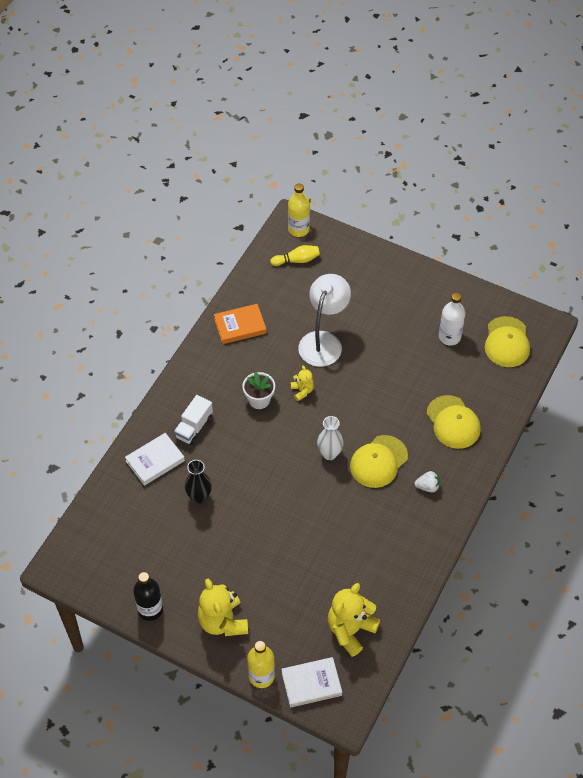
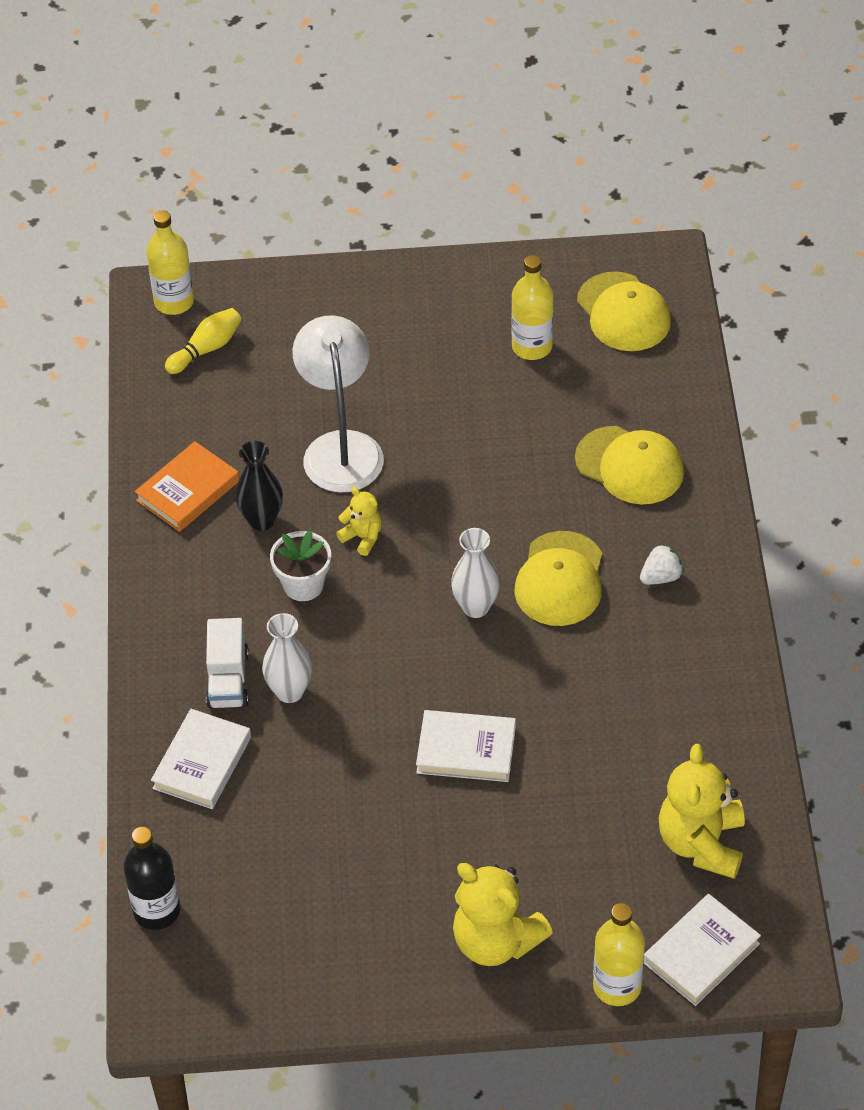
camera: 30 degrees left, 5 degrees down
black bottle [133,572,163,621] -> black bottle moved to [124,827,180,930]
black vase [185,460,212,503] -> black vase moved to [235,441,283,531]
white bottle [439,293,465,346] -> yellow bottle [511,255,553,360]
none -> white vase [262,613,312,703]
none -> white book [416,710,516,782]

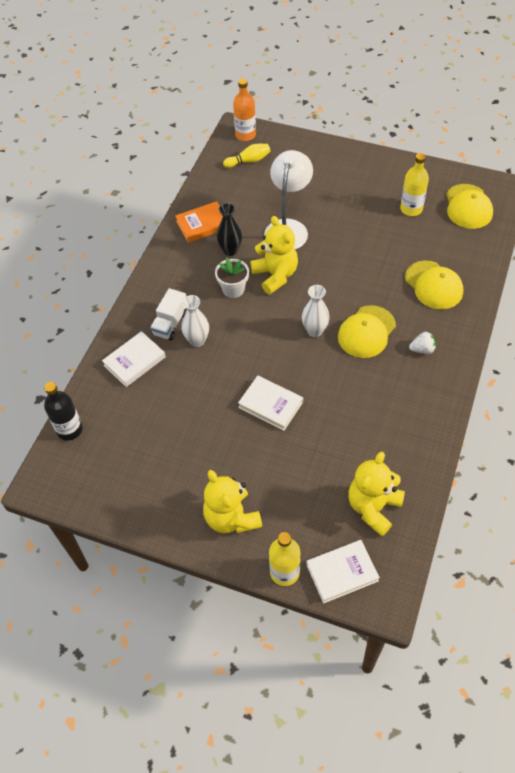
camera: 25 degrees right, 5 degrees up
yellow bottle [146,210,194,315] -> orange bottle [233,79,256,141]
yellow teddy bear [336,487,382,556] -> yellow teddy bear [250,216,298,294], size x1.93

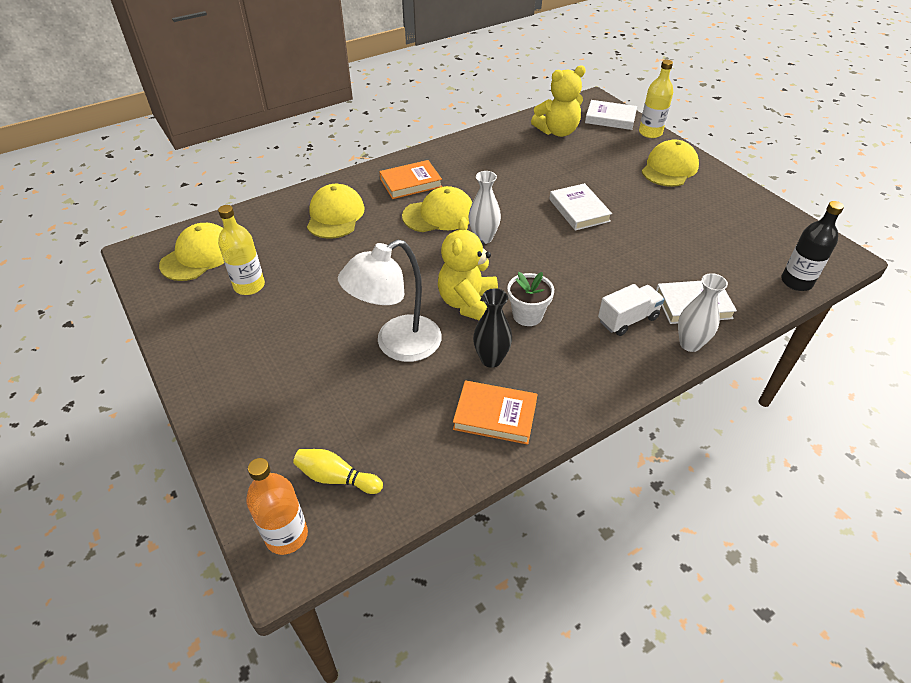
camera: 145 degrees left, 10 degrees down
white vase [181,295,209,347] -> white vase moved to [678,273,728,352]
yellow teddy bear [203,470,262,533] -> yellow cap [642,139,699,187]
white strawberry [409,332,436,354] -> orange book [379,160,442,199]

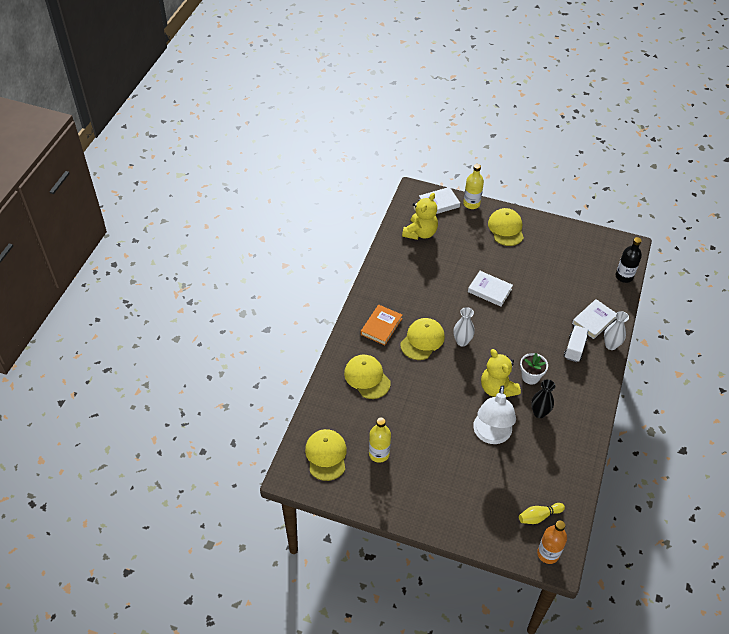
camera: 40 degrees left, 5 degrees up
orange book [453,380,538,445] -> none

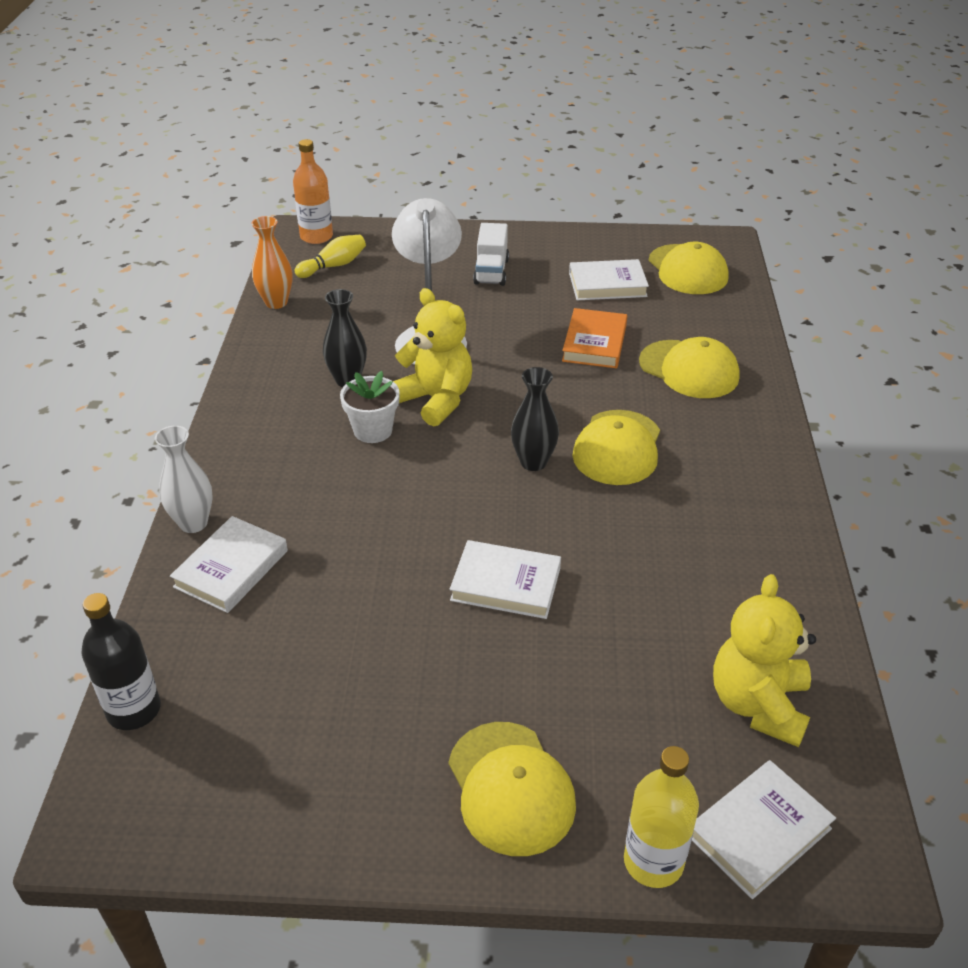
camera: 165 degrees right, 10 degrees down
orange book [361,305,402,345] -> orange book moved to [562,308,627,368]
yellow bottle [369,418,391,463] -> white book [569,259,649,300]
white vase [453,307,475,347] -> black vase [511,367,559,471]
white truck [564,325,588,362] -> white truck moved to [473,223,509,286]
none -> orange vase [251,216,293,309]

